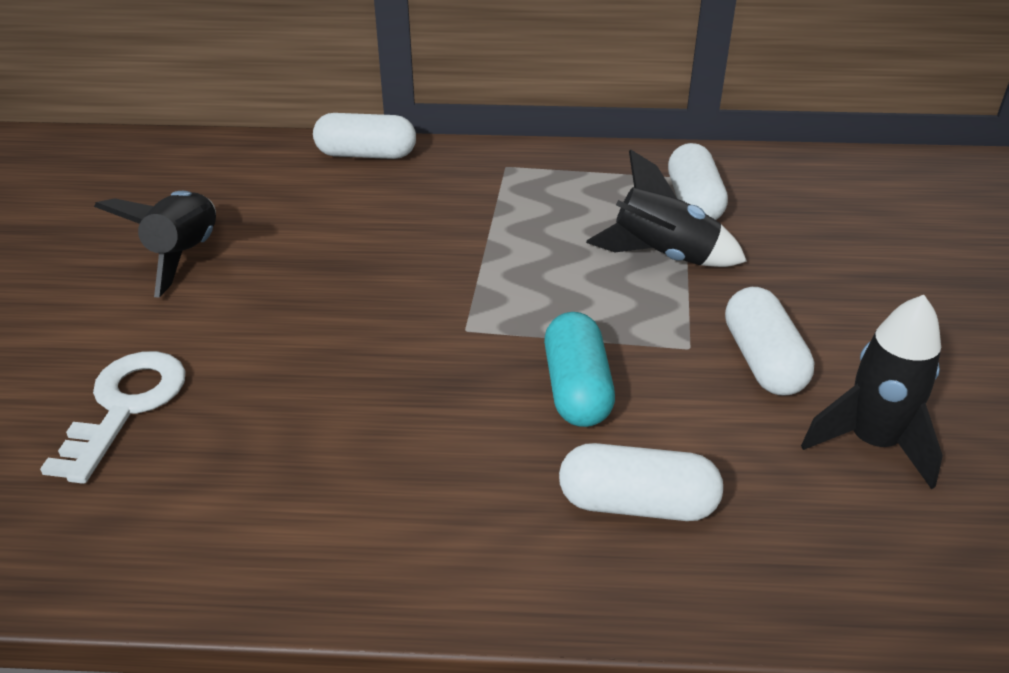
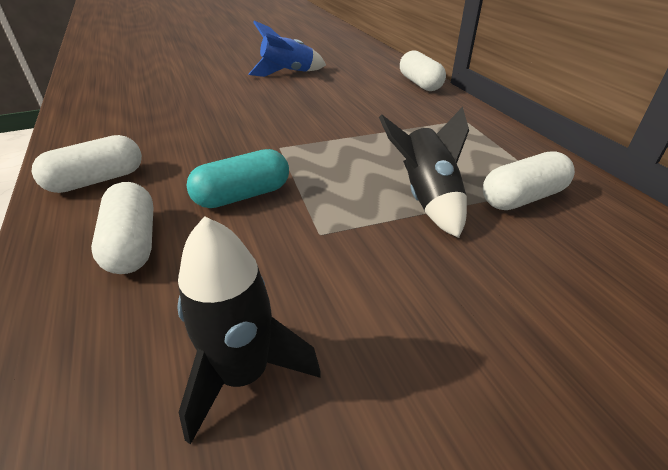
camera: 65 degrees right, 0 degrees up
white key [40,351,186,484] -> none
black rocket [94,191,216,297] -> blue rocket [248,21,326,77]
white capsule [725,287,815,395] -> white capsule moved to [32,135,142,193]

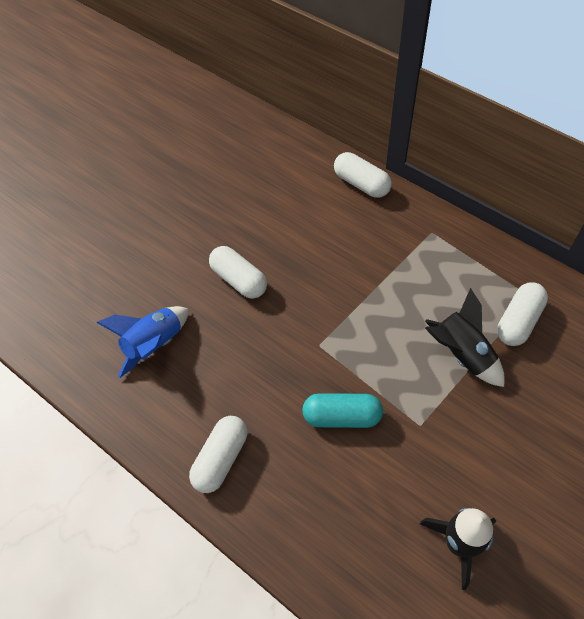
camera: 25 degrees left, 20 degrees up
white capsule [91,182,154,274] -> white capsule moved to [209,246,267,299]
turquoise capsule [187,149,289,208] -> turquoise capsule turned 60 degrees clockwise [302,393,383,428]
blue rocket [248,21,326,77] -> blue rocket moved to [97,306,189,378]

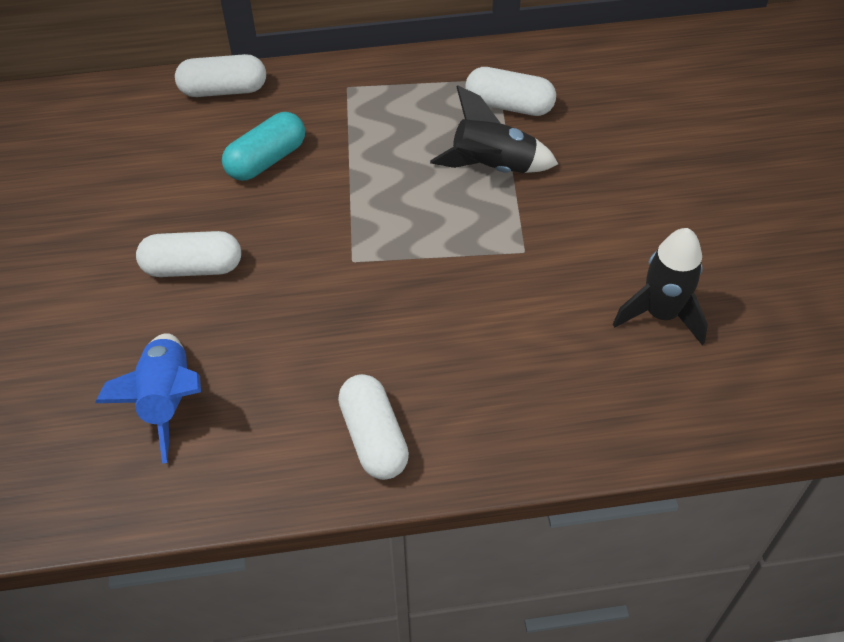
camera: 50 degrees left, 5 degrees down
turquoise capsule [302,393,383,428] -> turquoise capsule moved to [222,112,305,181]
white capsule [497,282,548,346] -> white capsule turned 60 degrees counterclockwise [465,67,556,116]

